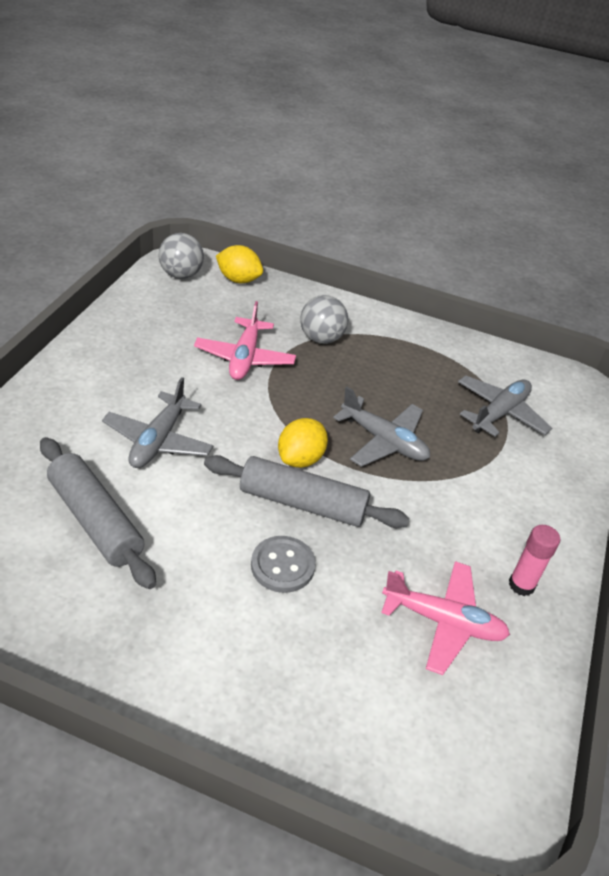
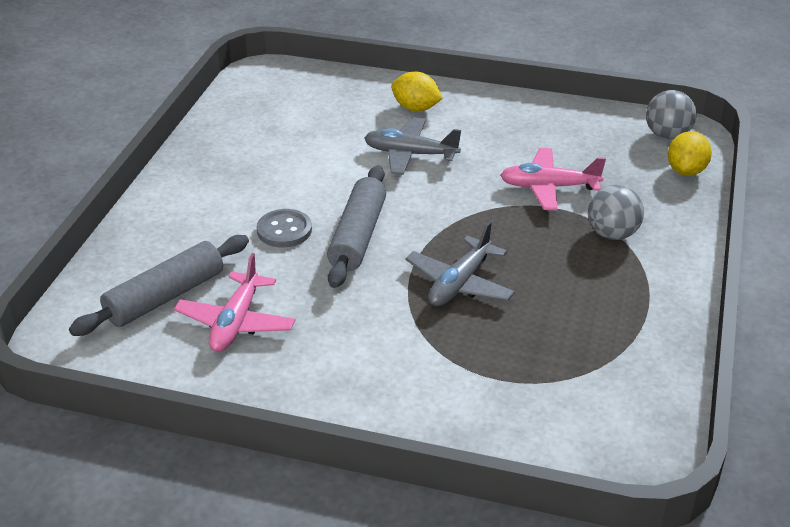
camera: 90 degrees right, 5 degrees down
grey rolling pin [40,437,156,589] -> grey rolling pin moved to [69,235,249,336]
yellow lemon [278,418,328,468] -> yellow lemon moved to [391,72,443,111]
grey plane [458,375,552,437] -> none
pink glue stick [509,525,560,596] -> none

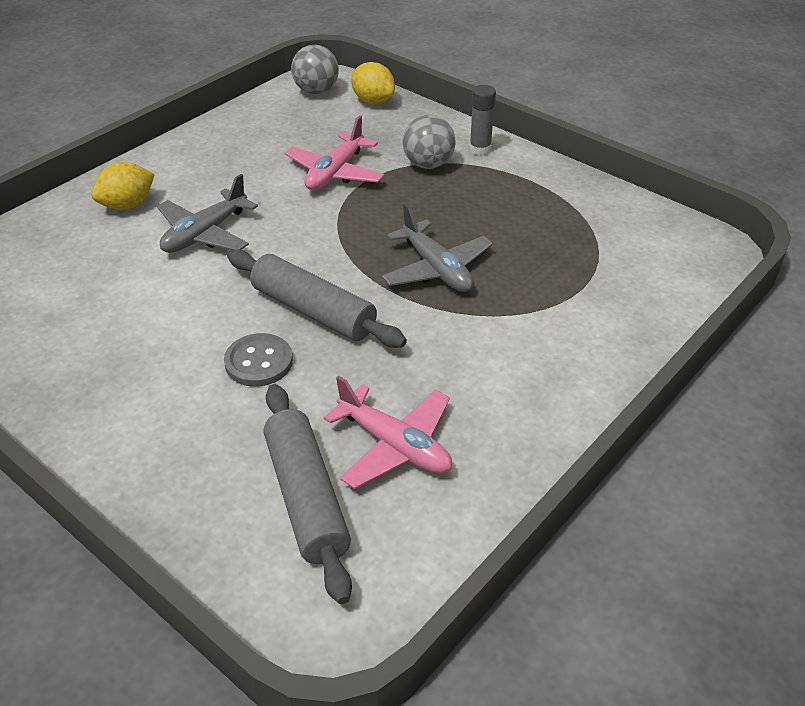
camera: 65 degrees left, 5 degrees up
none -> grey glue stick [469,85,496,155]

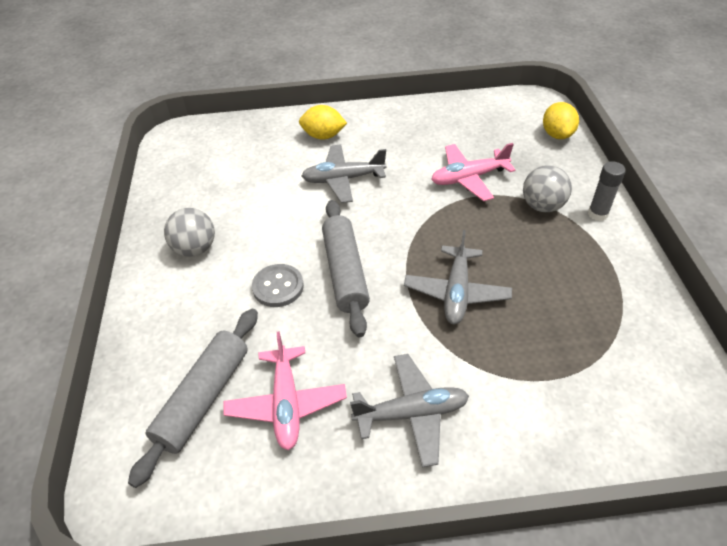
camera: 45 degrees right, 5 degrees up
grey ball [291,45,339,94] -> grey ball moved to [164,208,215,257]
none -> grey plane [350,354,469,468]

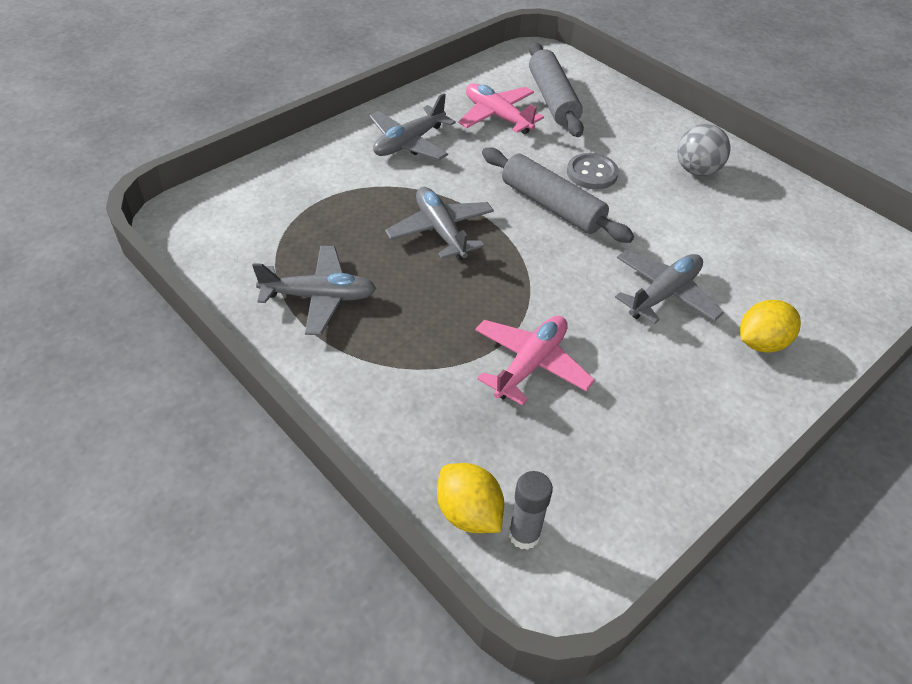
camera: 140 degrees right, 0 degrees up
grey ball [523,165,572,212] -> none
grey glue stick [588,161,626,221] -> grey glue stick moved to [509,471,553,550]
none -> grey plane [252,246,376,335]

